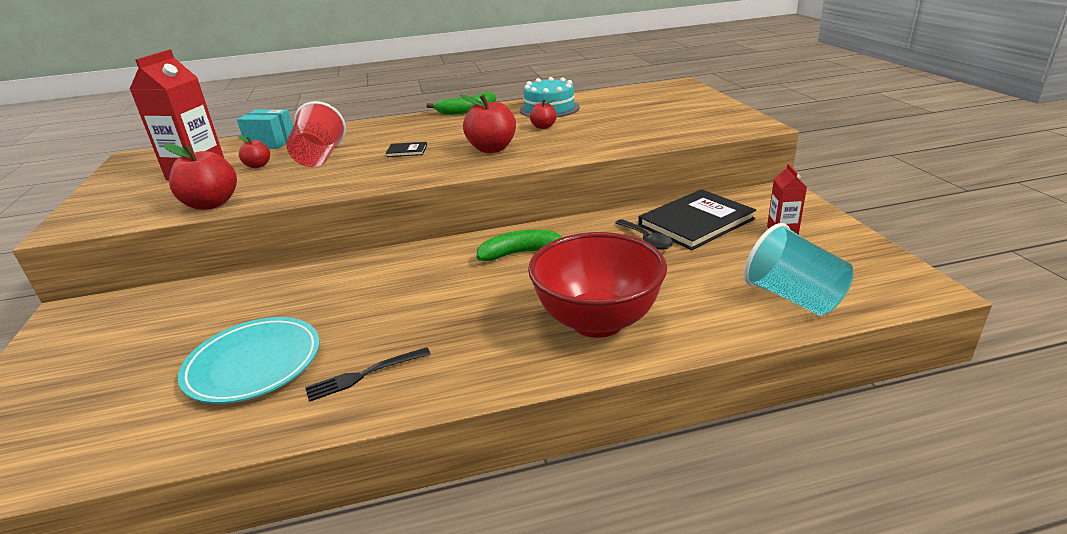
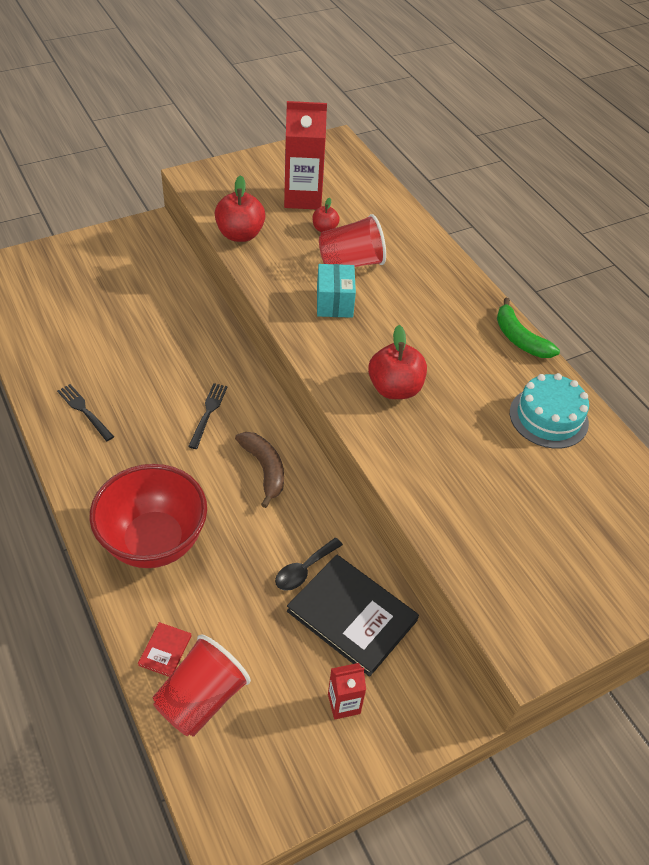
camera: 70 degrees right, 20 degrees up
turquoise plate [178,317,320,404] -> none
turquoise box [237,109,293,149] -> turquoise box moved to [317,264,356,318]
black book [386,142,427,157] -> none
green banana [476,230,562,261] -> brown banana [235,432,284,508]
red apple [530,99,557,129] -> none
turquoise cup [744,223,854,316] -> red cup [152,634,251,736]
none -> red book [138,622,192,677]
none -> black fork [188,383,228,449]

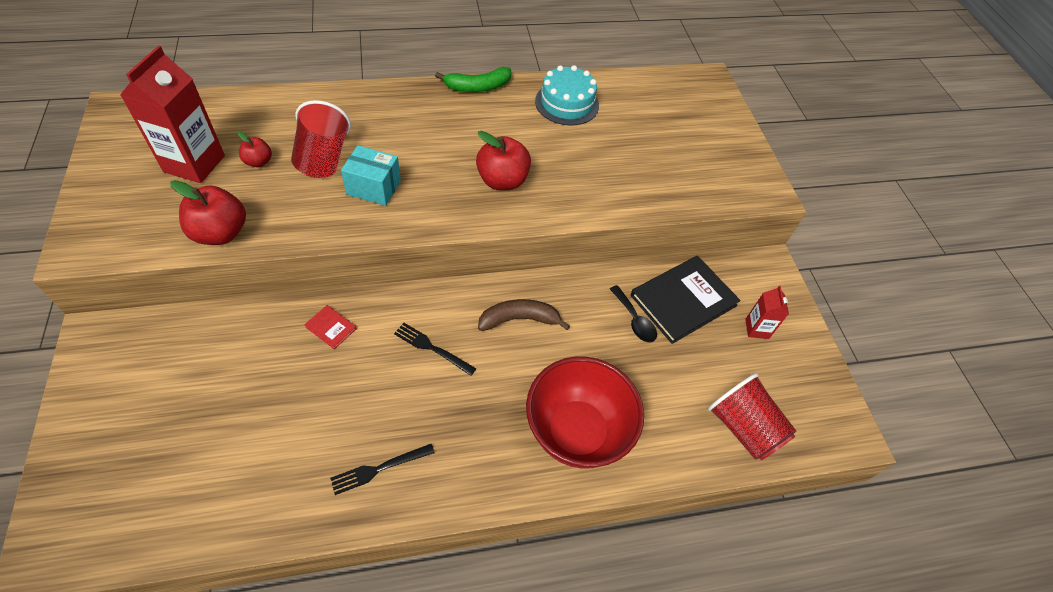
camera: 75 degrees left, 5 degrees up
red book [138,622,192,677] -> red book moved to [304,305,357,349]

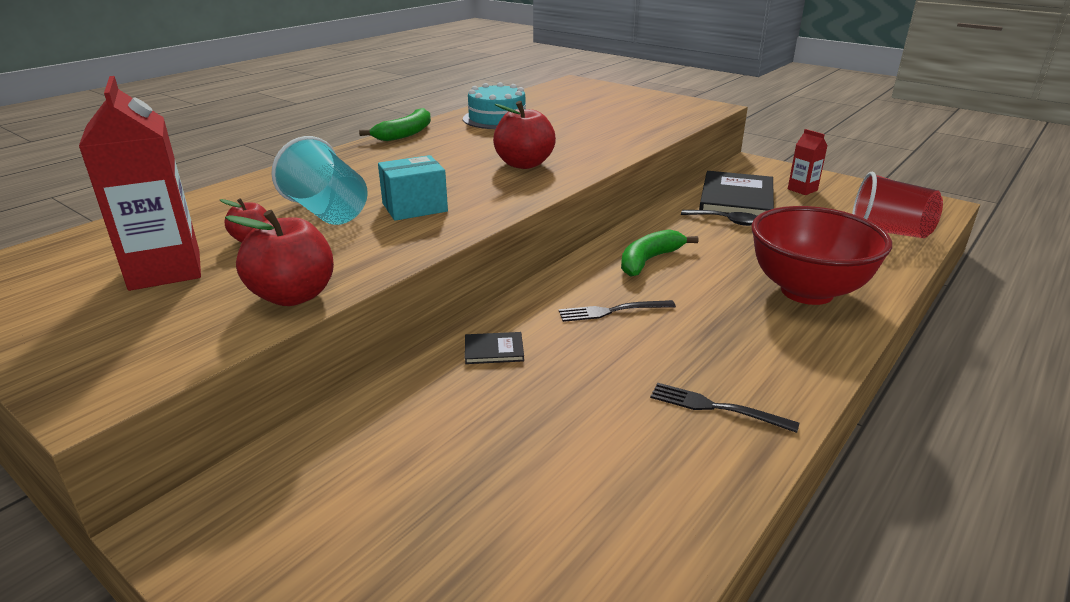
camera: 35 degrees left, 25 degrees down
red cup [291,100,351,178] -> turquoise cup [271,136,368,225]
red book [304,305,357,349] -> black book [465,332,524,364]
black fork [330,444,435,495] -> black fork turned 90 degrees clockwise [650,383,799,433]
brown banana [478,299,570,331] -> green banana [621,229,699,277]

